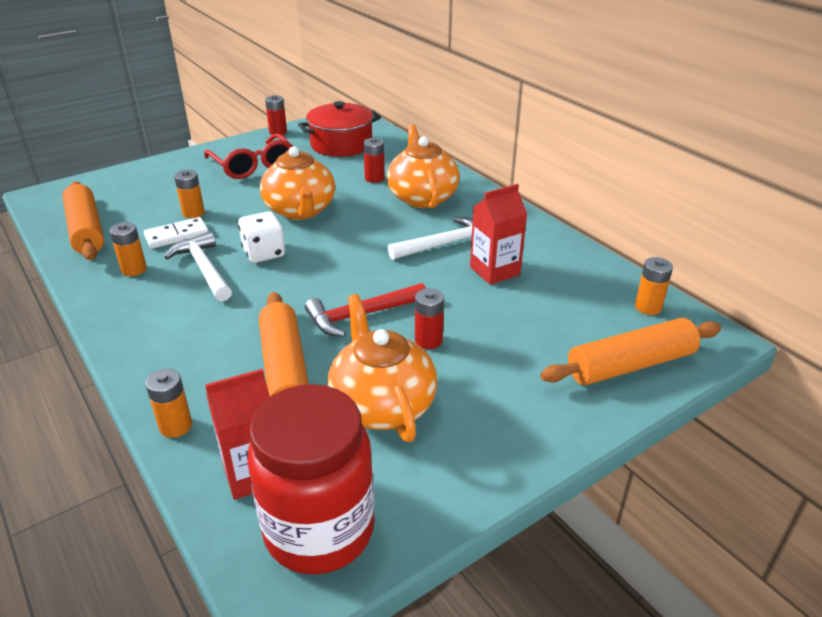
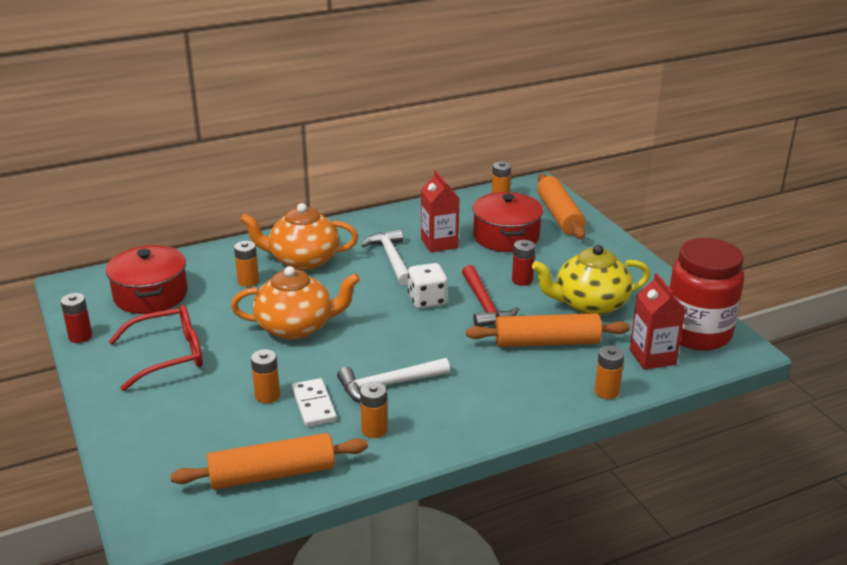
camera: 80 degrees left, 5 degrees down
white dice [238,211,285,263] -> white dice moved to [408,263,448,309]
orange teapot [327,294,437,442] -> yellow teapot [532,245,650,316]
red battery [363,138,385,183] -> orange battery [234,241,259,287]
none -> red pot [472,192,543,252]

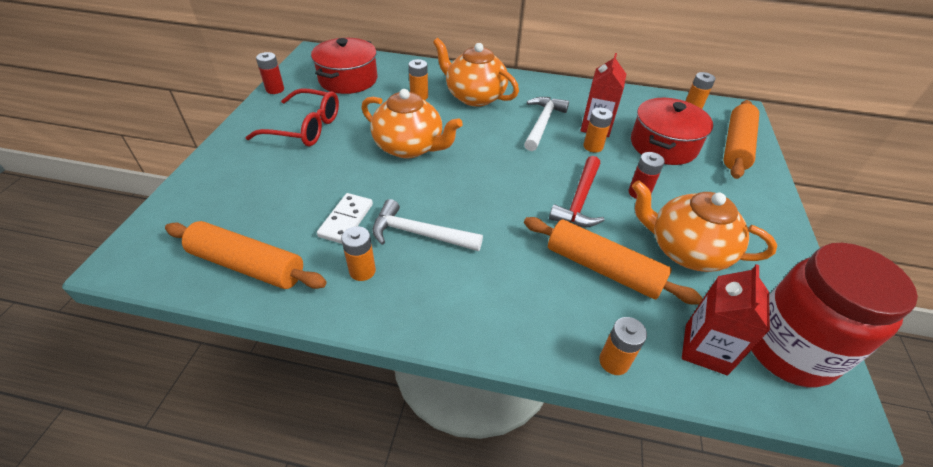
camera: 35 degrees right, 15 degrees up
orange battery [251,349,280,403] -> orange battery moved to [583,108,613,153]
white dice [408,263,448,309] -> none
yellow teapot [532,245,650,316] -> orange teapot [632,180,777,272]

